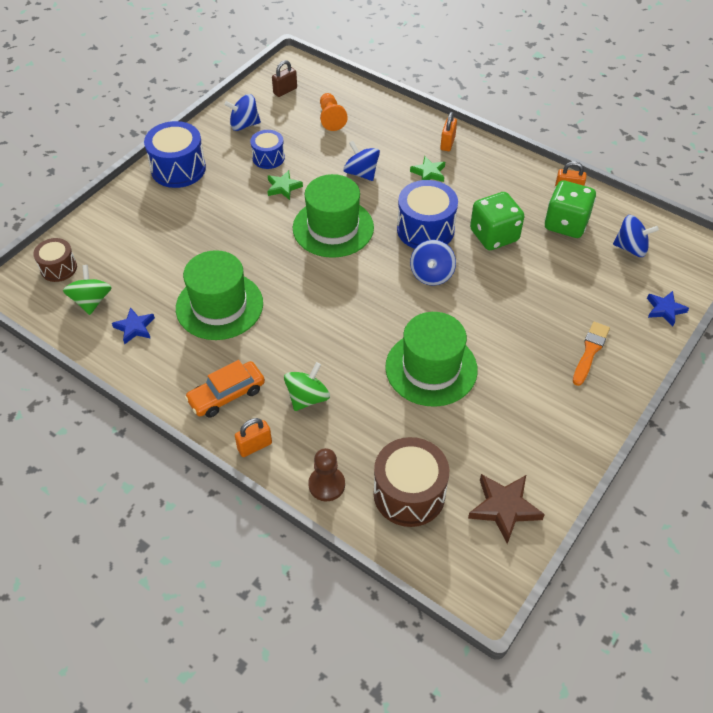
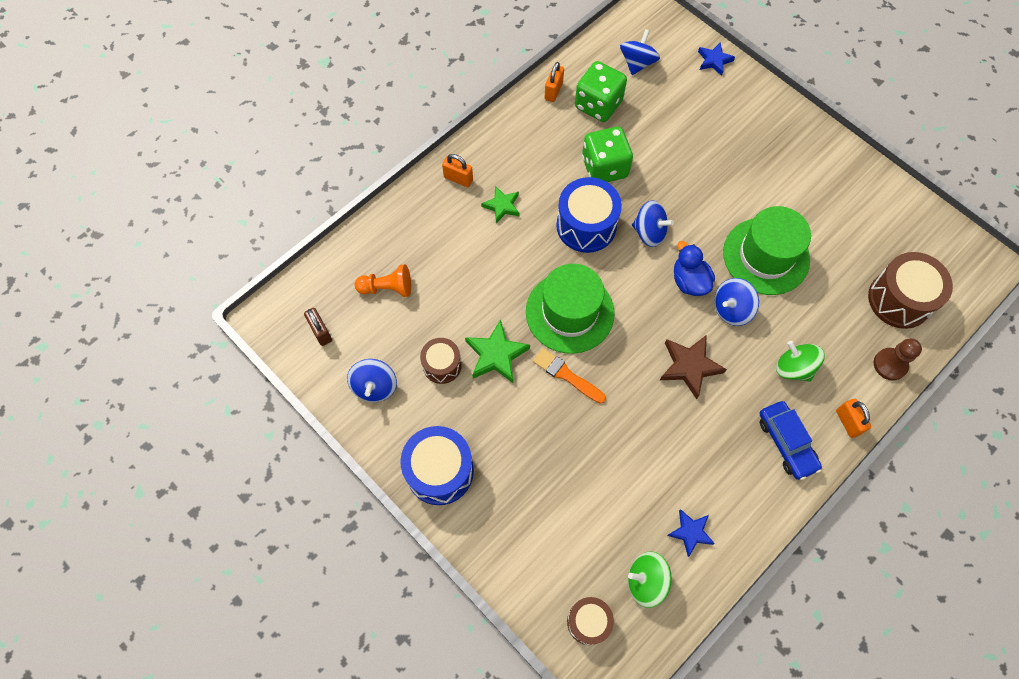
camera: 80 degrees left, 15 degrees up
green hat [176,250,263,340] -> none
orange car [185,360,265,418] -> blue car [759,401,822,480]
blue drum [250,130,285,169] -> brown drum [420,338,462,384]
green star [267,170,303,200] -> green star [465,319,530,383], size x1.53
blue spinning top [343,141,380,181] -> blue spinning top moved to [714,278,759,326]
brown star [468,474,545,544] -> brown star moved to [660,335,727,399]
orange brush [573,322,610,386] -> orange brush moved to [533,348,606,404]
none -> blue duck [674,241,715,296]

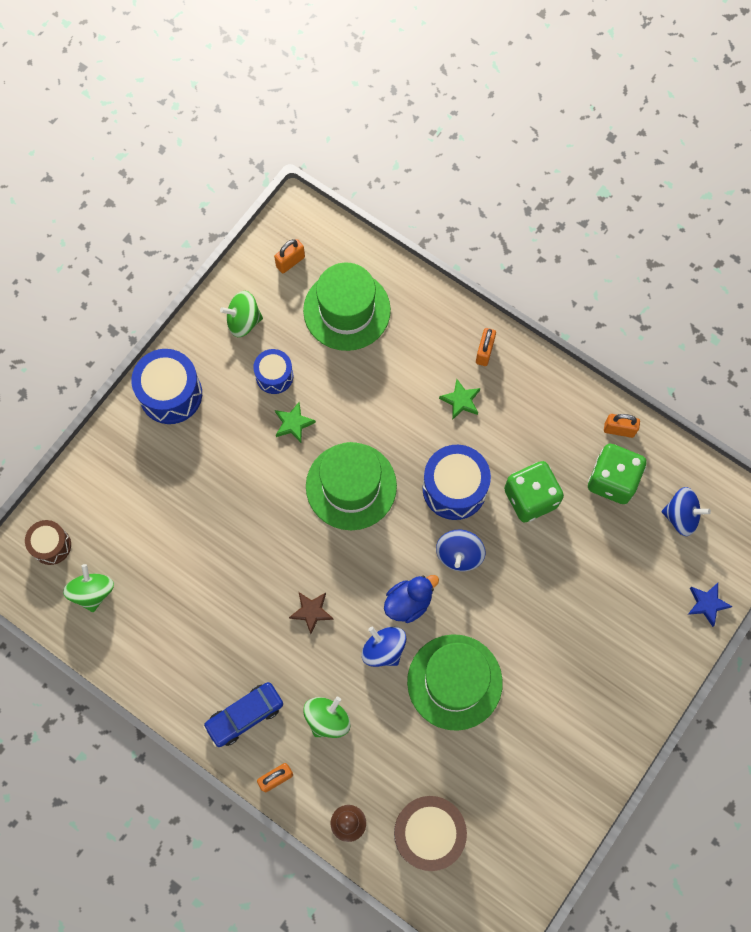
camera: 80 degrees right, 5 degrees up
brown padlock [304,308,332,346] -> orange padlock [274,239,305,273]
blue spinning top [347,359,397,402] -> green spinning top [220,291,263,337]
orange pawn [355,264,411,297] -> green hat [303,262,391,351]
brown drum [420,338,462,384] -> blue drum [253,349,294,394]
green star [465,319,530,383] -> green star [275,402,316,443], size x0.65
orange brush [533,348,606,404] -> none
brown star [660,335,727,399] -> brown star [289,592,334,634], size x0.65
blue star [667,509,715,557] -> none

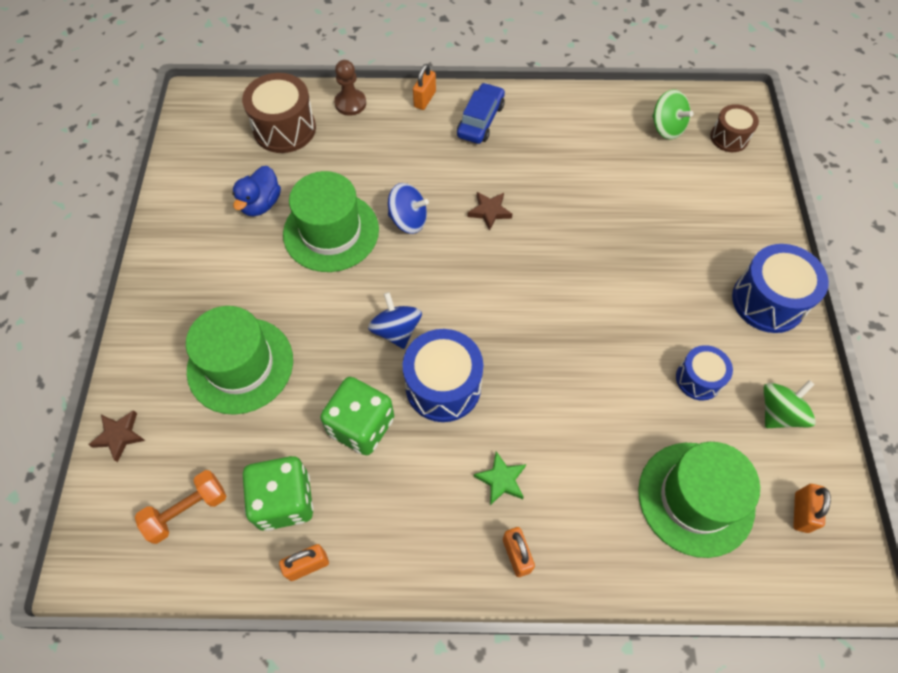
camera: 145 degrees right, 10 degrees down
green star [275,402,316,443] -> none
green spinning top [303,697,351,738] -> none
green hat [306,442,397,530] -> green hat moved to [186,306,293,415]
blue duck [384,575,439,623] -> blue duck moved to [232,166,281,217]
blue spinning top [662,487,711,536] -> orange dumbbell [135,470,226,544]
blue star [688,583,732,627] -> brown star [88,410,145,462]

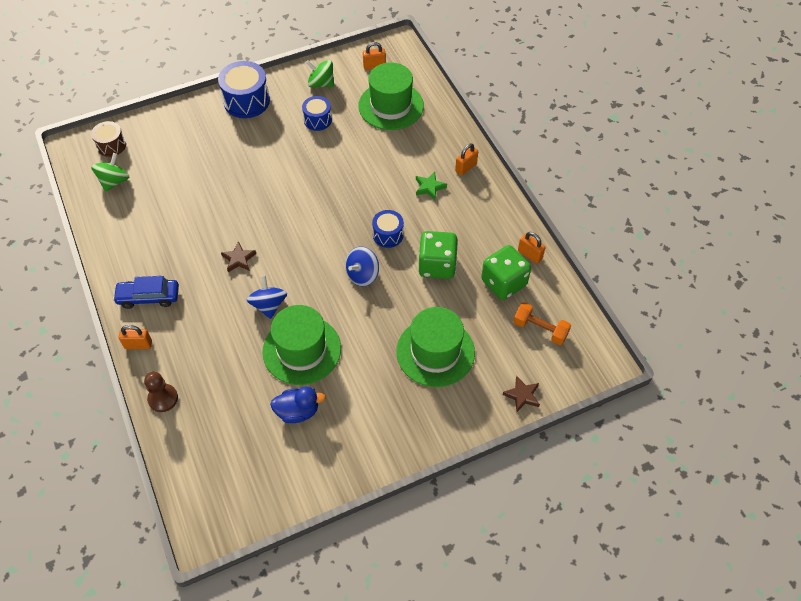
camera: 115 degrees left, 5 degrees down
brown drum [242,73,316,153] -> none
blue drum [403,329,484,422] -> blue drum [372,210,404,248], size x0.60

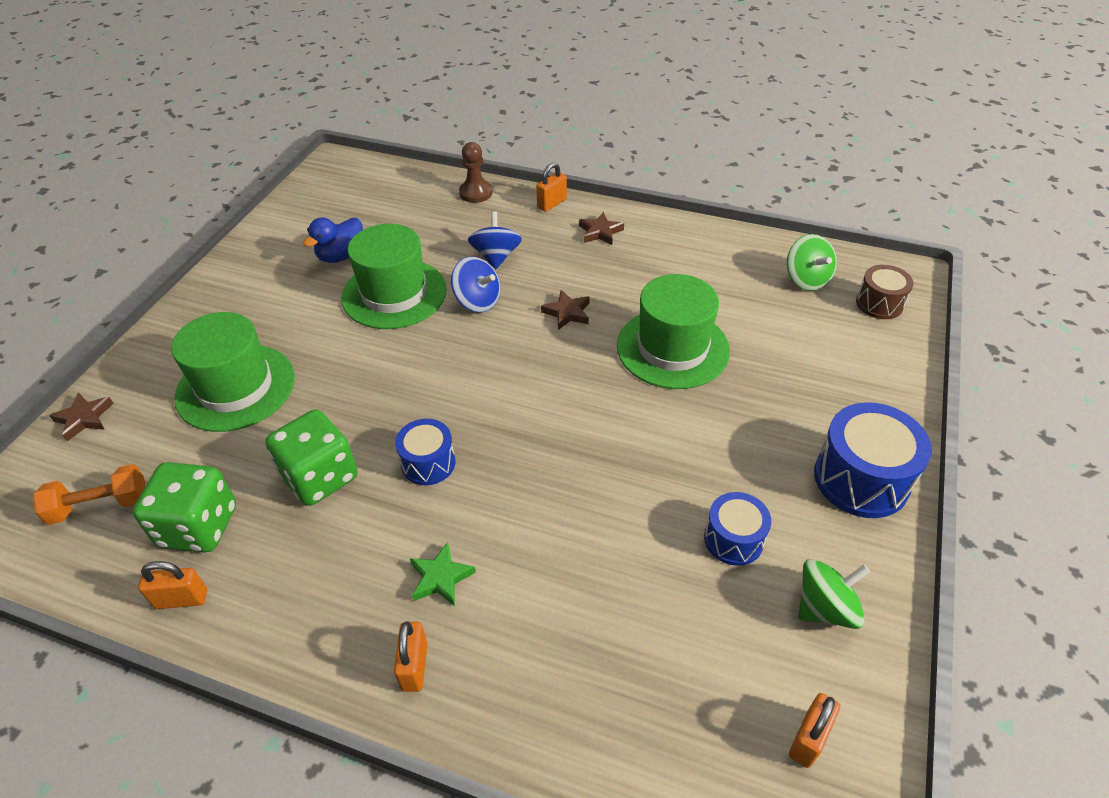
camera: 135 degrees right, 10 degrees down
blue car [113,276,179,309] -> brown star [579,212,624,245]
blue spinning top [345,246,379,286] -> blue spinning top moved to [468,211,522,269]
green hat [358,62,424,130] -> green hat moved to [617,274,730,389]

